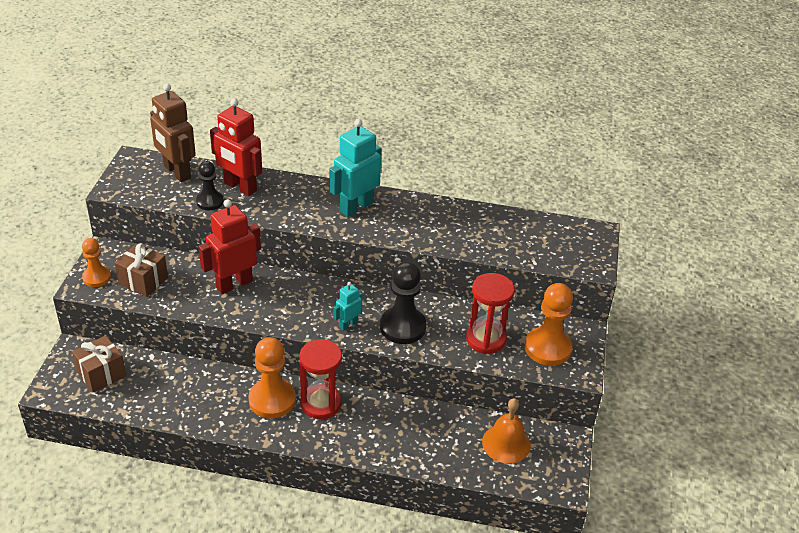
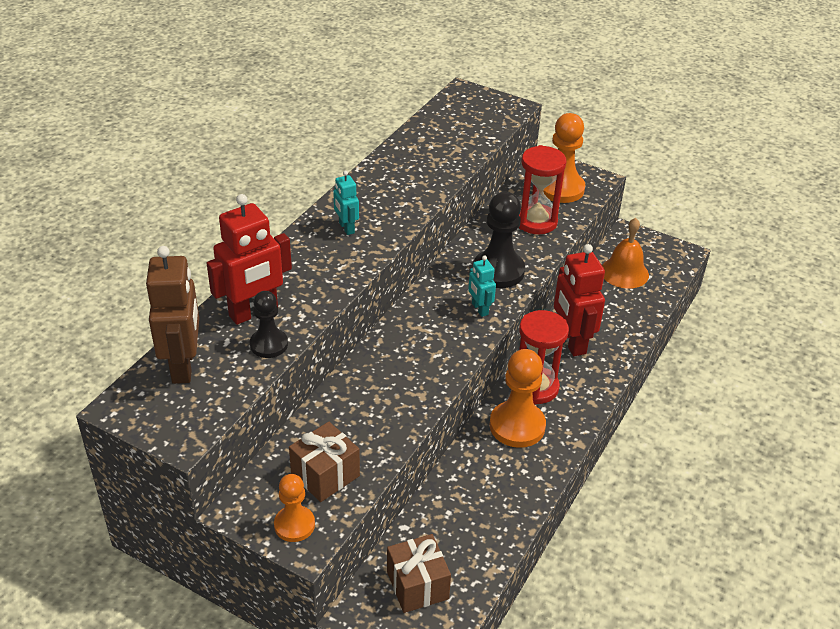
camera: 70 degrees left, 0 degrees up
brown robot [150,83,196,182] -> brown robot turned 75 degrees counterclockwise [146,246,199,384]
red robot [198,199,261,294] -> red robot moved to [554,244,605,356]
turquoise robot [329,119,381,217] -> turquoise robot [333,171,359,235], size x0.53

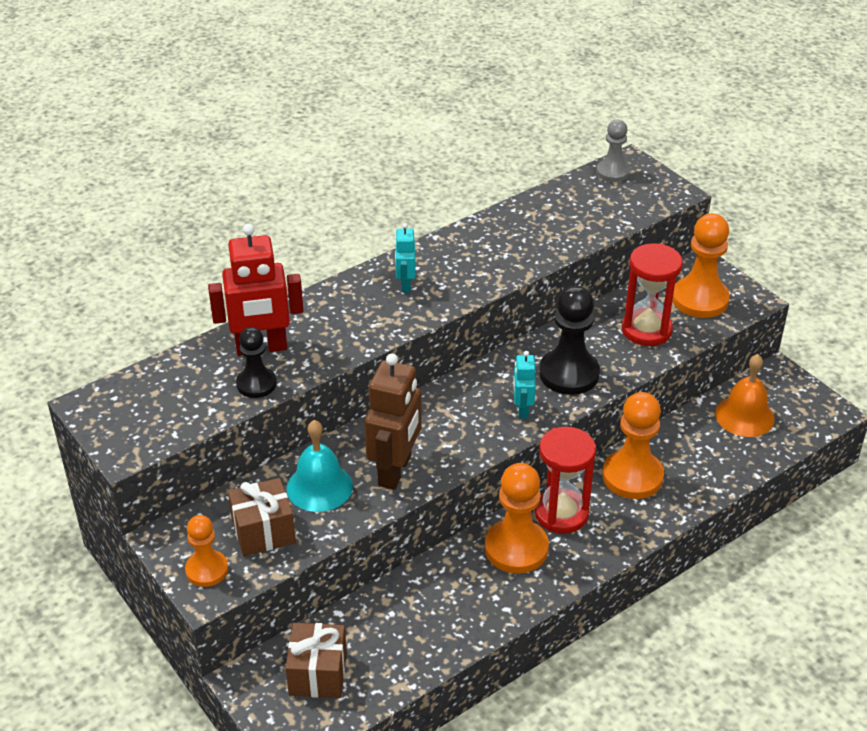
camera: 25 degrees right, 0 degrees up
brown robot [146,246,199,384] -> brown robot moved to [365,354,421,490]
red robot [554,244,605,356] -> orange pawn [602,392,664,499]
none -> turquoise bell [287,420,353,512]
none -> grey pawn [596,120,630,182]

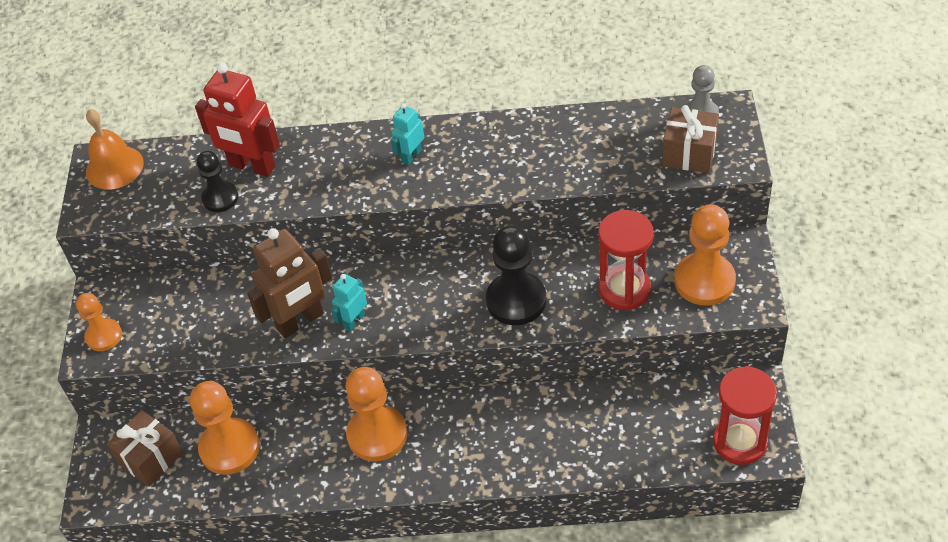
camera: 40 degrees right, 10 degrees up
brown gift [228,478,296,556] -> brown gift moved to [662,105,719,173]
turquoise bell [287,420,353,512] -> none
turquoise robot [513,351,536,418] -> turquoise robot moved to [331,274,367,331]
red hourglass [535,427,596,534] -> red hourglass moved to [713,366,777,465]
orange pawn [602,392,664,499] -> orange pawn moved to [190,381,260,475]
orange bell [715,354,775,437] -> orange bell moved to [86,109,144,190]

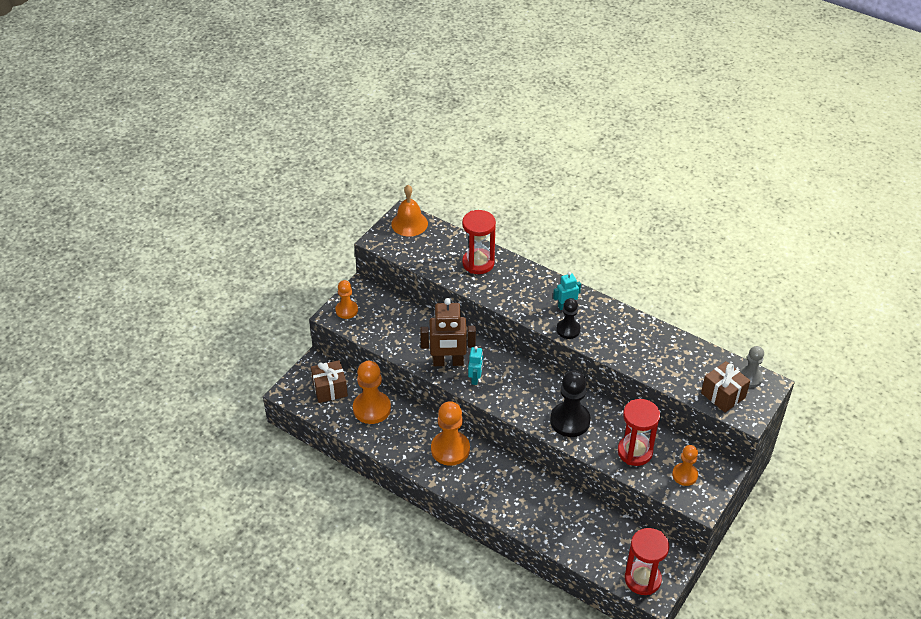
camera: 30 degrees right, 5 degrees down
red robot [195,63,280,177] -> red hourglass [462,210,496,274]
black pawn [197,151,238,212] -> black pawn moved to [556,298,581,339]
turquoise robot [331,274,367,331] -> turquoise robot turned 120 degrees clockwise [468,346,483,385]
orange pawn [674,204,736,306] -> orange pawn [672,445,698,486], size x0.61

